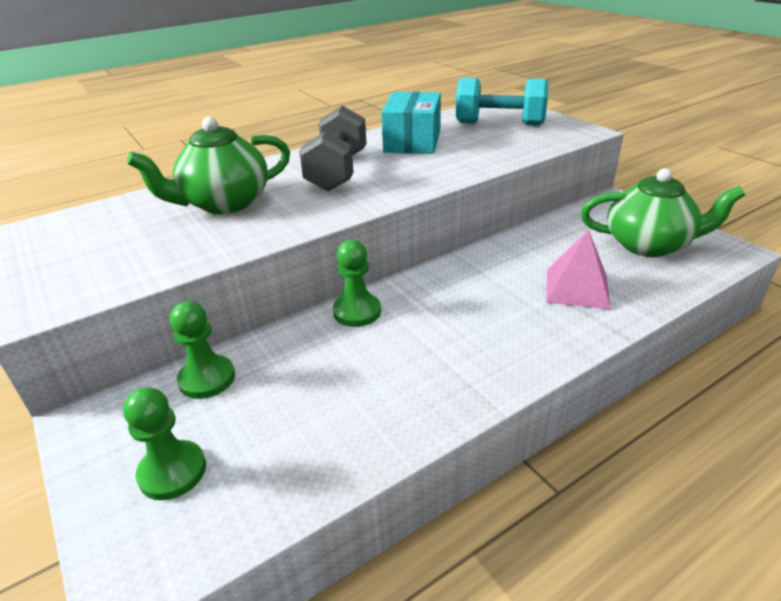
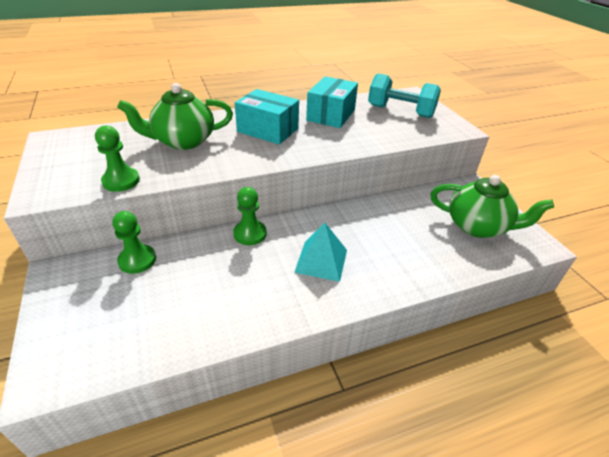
camera: 10 degrees right, 5 degrees up
green pawn [123,387,206,500] -> green pawn moved to [95,125,140,192]
grey dumbbell [299,106,366,191] -> turquoise box [235,89,299,144]
pink pyramid [546,230,611,309] -> none
none -> turquoise pyramid [294,223,347,282]

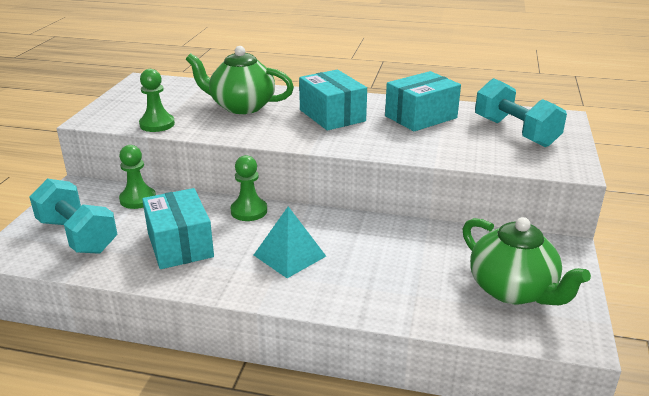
camera: 35 degrees right, 10 degrees down
none -> turquoise dumbbell [30,178,117,254]
none -> turquoise box [142,188,214,269]

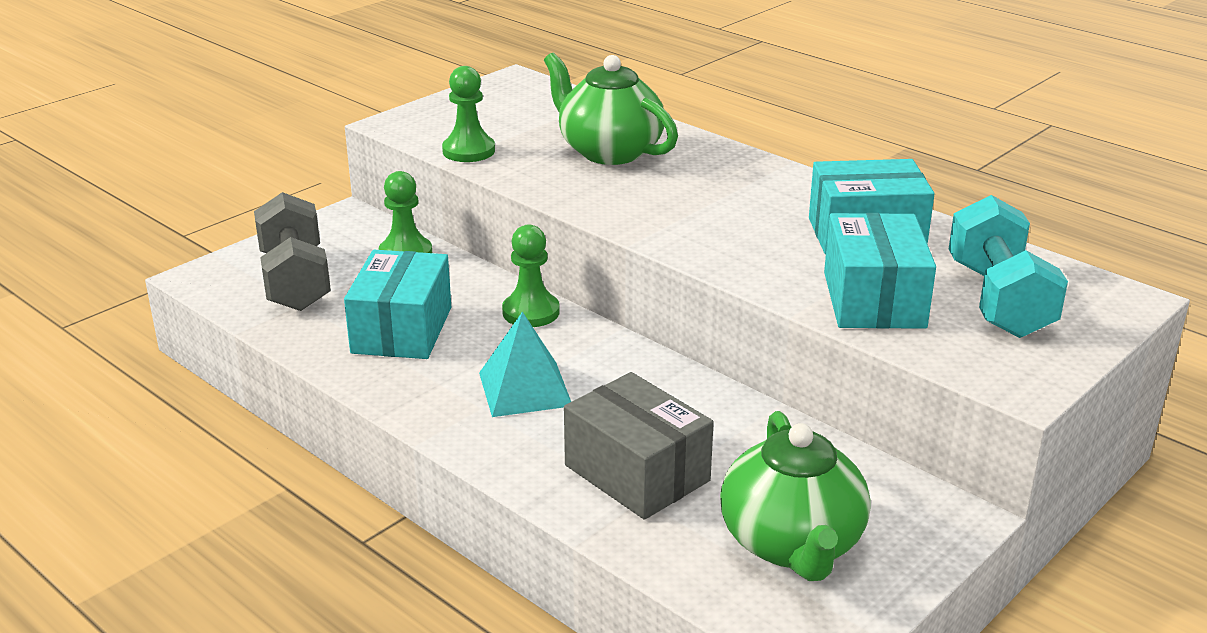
camera: 30 degrees right, 0 degrees up
turquoise dumbbell [30,178,117,254] -> grey dumbbell [254,192,331,311]
turquoise box [299,70,367,131] -> turquoise box moved to [824,213,936,329]
none -> grey box [564,372,714,520]

